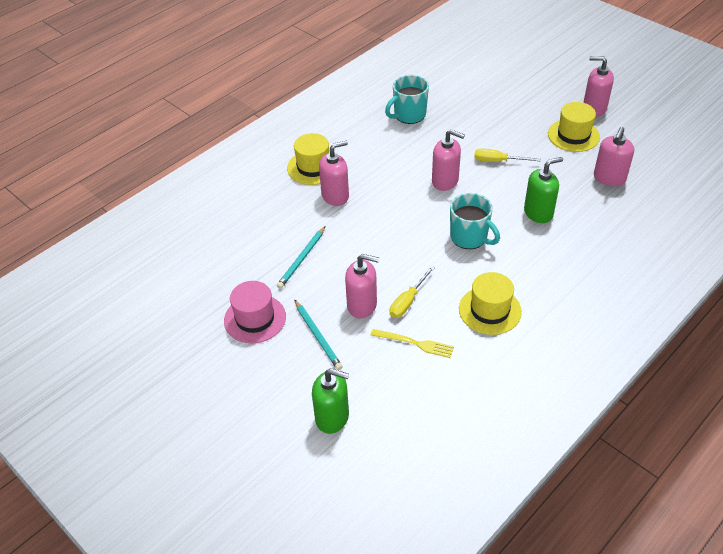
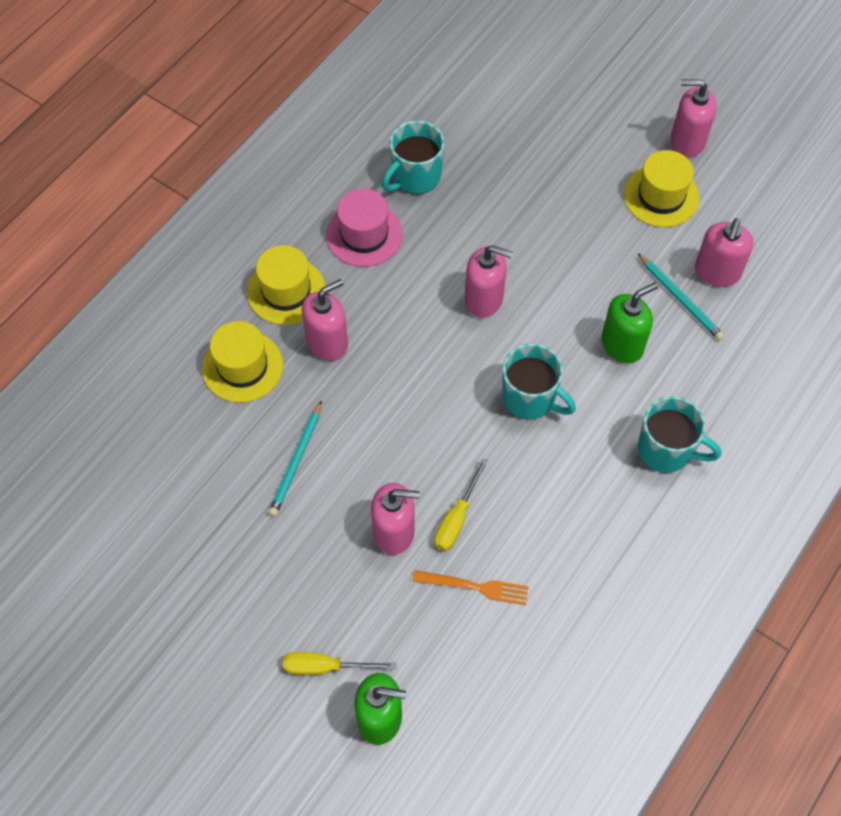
camera: 10 degrees left, 15 degrees up
pink hat [224,281,286,343] -> pink hat moved to [326,189,403,267]
turquoise pencil [295,300,343,370] -> turquoise pencil moved to [638,253,725,341]
yellow fork [371,329,454,358] -> orange fork [413,570,529,605]
yellow hat [459,272,522,335] -> yellow hat moved to [202,321,283,403]
yellow screwdriver [474,149,541,162] -> yellow screwdriver moved to [283,652,396,675]
none -> turquoise mug [638,396,721,473]

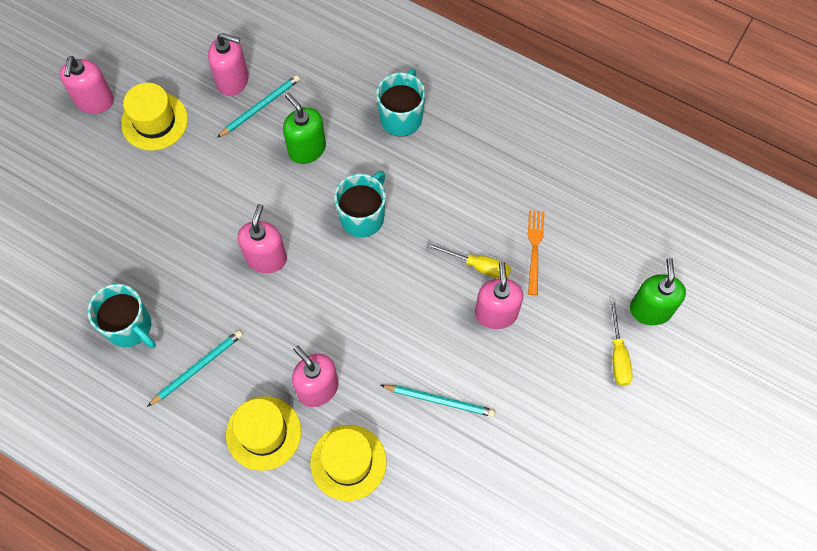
camera: 95 degrees left, 5 degrees up
pink hat [326,189,403,267] -> turquoise pencil [147,330,243,407]

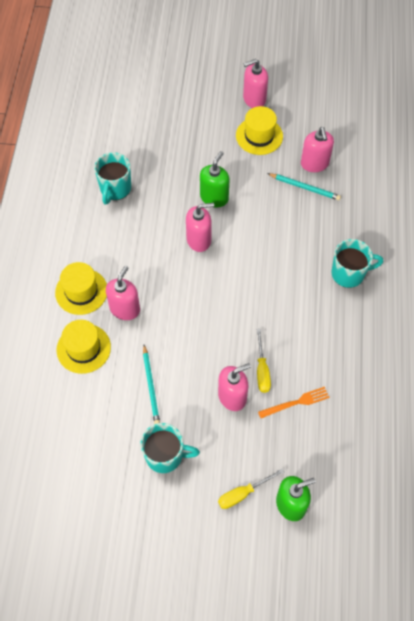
camera: 65 degrees right, 5 degrees down
turquoise pencil [147,330,243,407] -> none
green soap dispenser [283,93,326,164] -> green soap dispenser moved to [200,151,230,207]
turquoise mug [334,171,386,238] -> turquoise mug moved to [140,423,200,473]

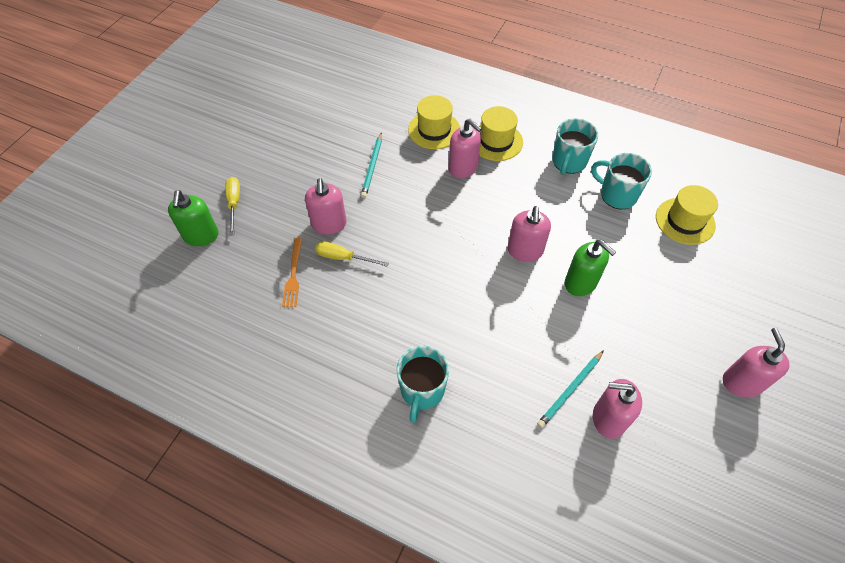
camera: 110 degrees right, 5 degrees down
turquoise mug [140,423,200,473] -> turquoise mug moved to [552,118,598,175]
turquoise pencil [143,345,160,424] -> turquoise pencil turned 90 degrees counterclockwise [361,133,382,198]
yellow hat [236,106,283,155] -> yellow hat moved to [656,185,718,245]

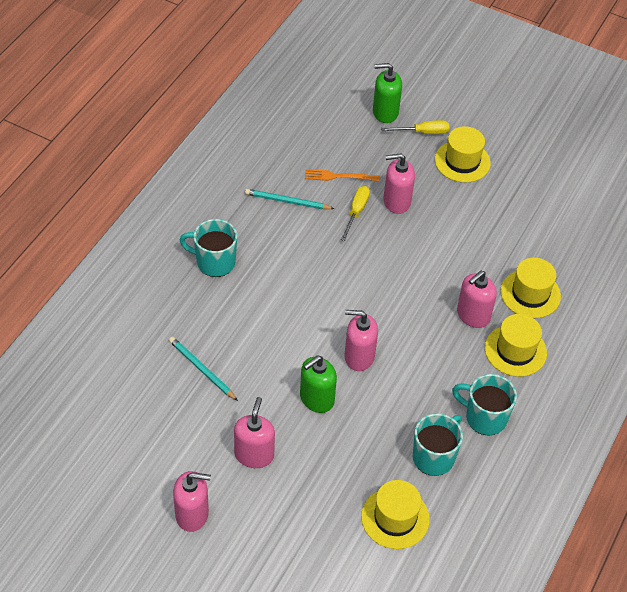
camera: 90 degrees right, 5 degrees down
turquoise pencil [361,133,382,198] -> turquoise pencil moved to [245,189,335,209]
pink soap dispenser [593,379,642,439] -> pink soap dispenser moved to [234,397,275,468]
none -> yellow hat [435,126,491,183]

